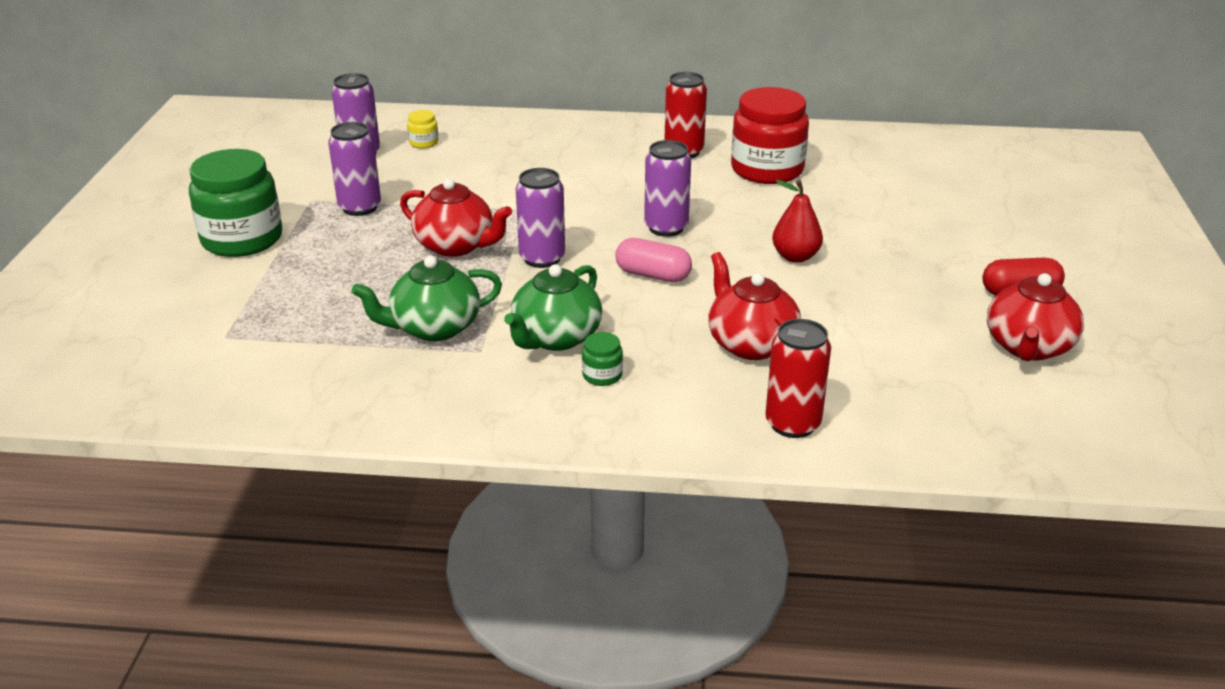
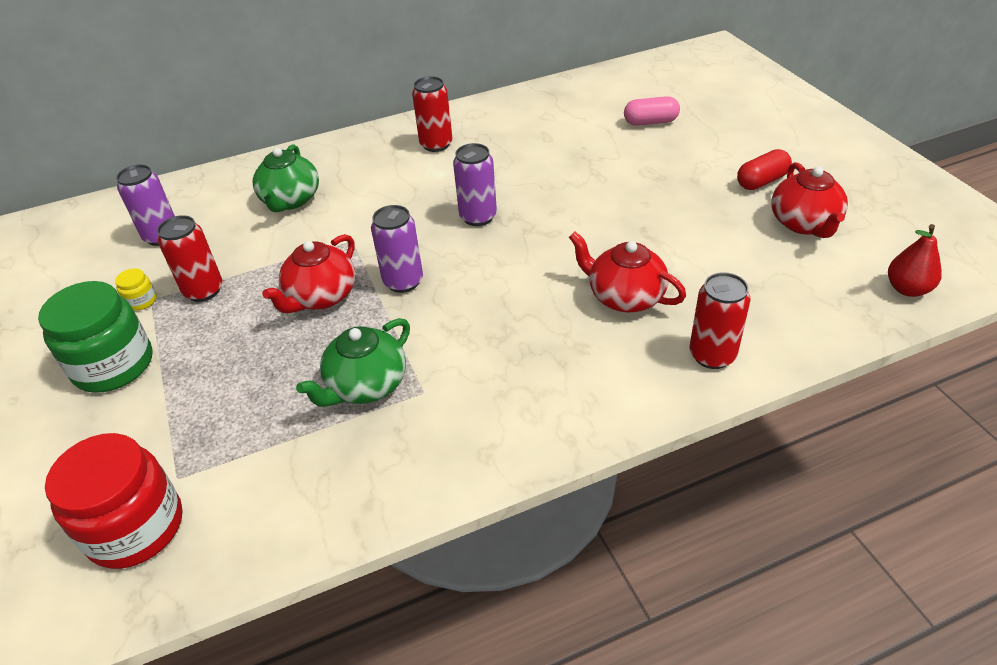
camera: 25 degrees left, 10 degrees up
purple can [328,122,381,216] -> red can [157,215,222,302]
red teapot [400,178,512,257] -> red teapot turned 120 degrees clockwise [262,234,356,313]
yellow jar [407,110,439,148] -> yellow jar moved to [115,268,157,311]
green teapot [504,264,602,351] -> green teapot moved to [253,144,319,212]
green jar [582,332,623,386] -> none
pink capsule [615,238,692,282] -> pink capsule moved to [624,96,680,126]
red jar [731,87,809,184] -> red jar moved to [45,433,183,569]
red pear [772,180,823,263] -> red pear moved to [888,224,942,297]

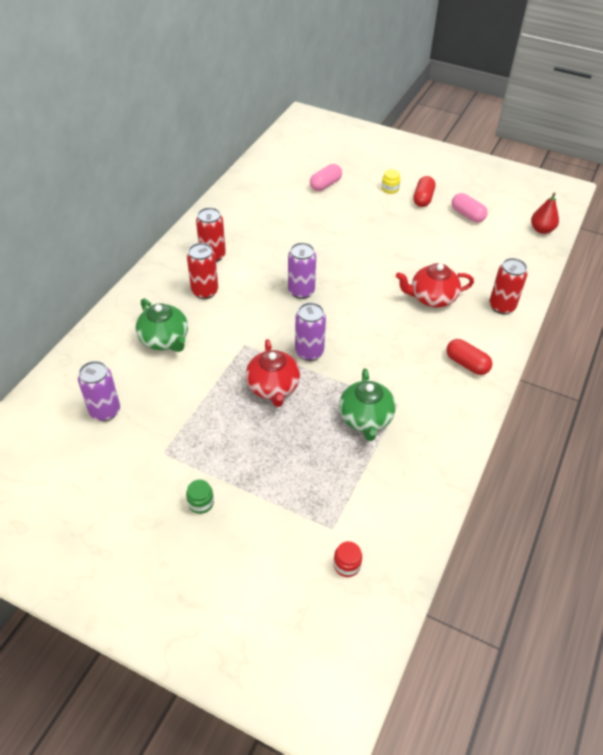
camera: 45 degrees left, 5 degrees up
green jar [38,281,153,393] -> green jar [186,479,214,514], size x0.42
red jar [45,433,183,569] -> red jar [334,541,362,577], size x0.42
yellow jar [115,268,157,311] -> yellow jar moved to [382,169,400,194]
red can [157,215,222,302] -> red can moved to [187,243,218,299]
red teapot [771,162,848,238] -> pink capsule [452,193,488,222]
none -> red capsule [446,339,492,375]

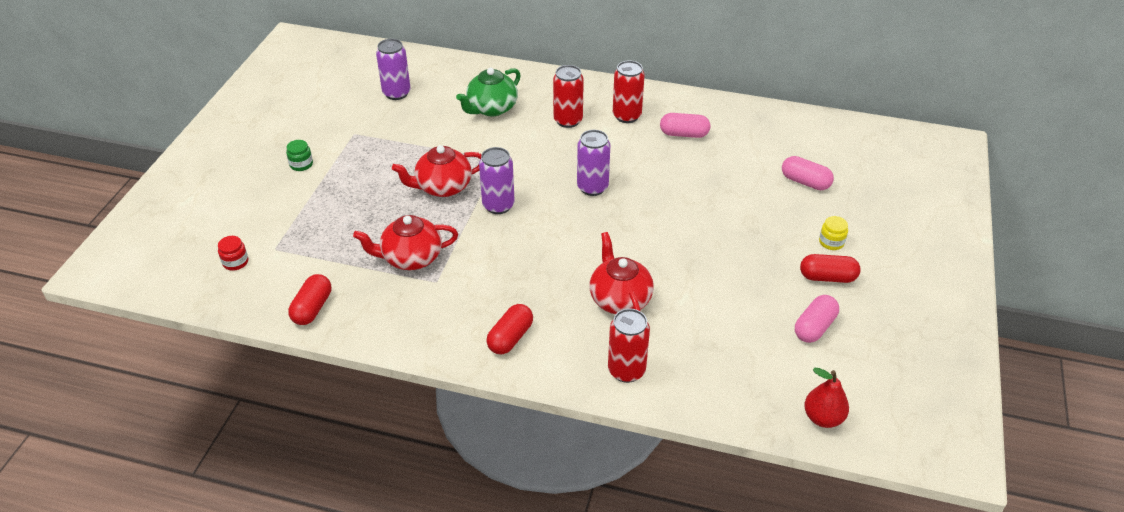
camera: 80 degrees right, 5 degrees down
green teapot [339,368,396,441] -> red teapot [353,215,458,270]
none -> red capsule [288,274,331,325]
none -> pink capsule [660,113,710,138]

